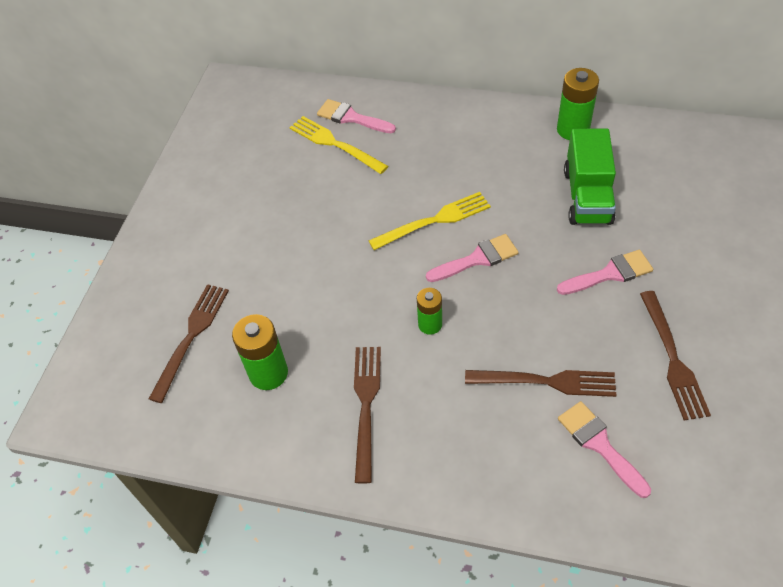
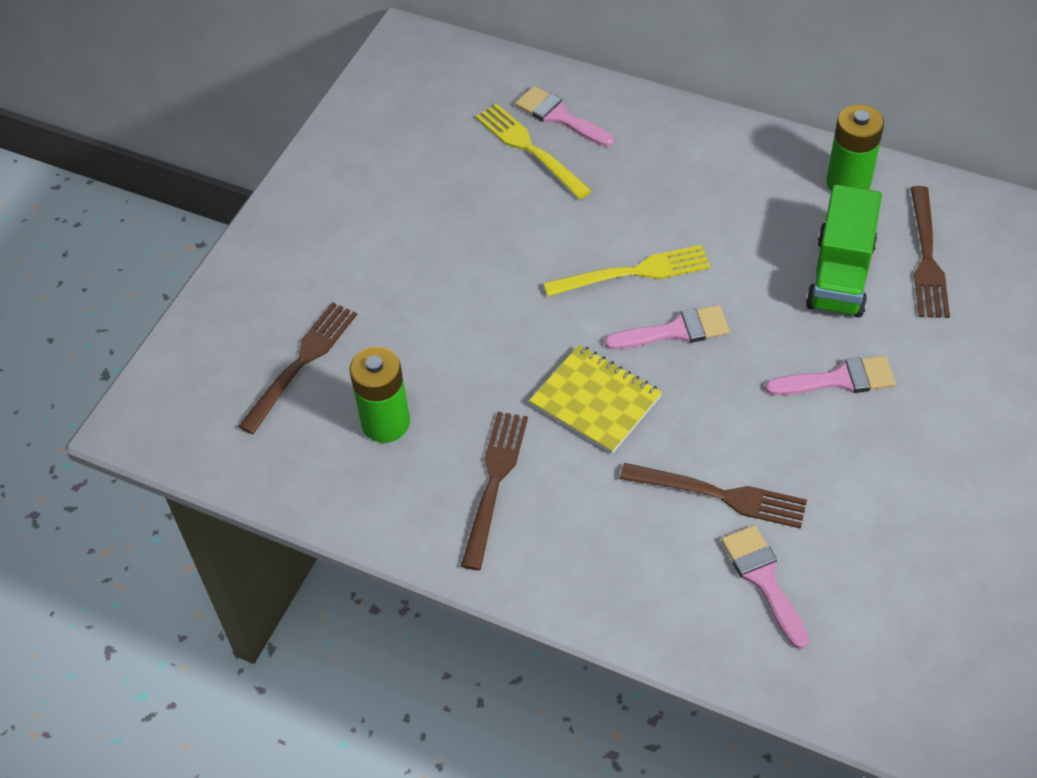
camera: 10 degrees right, 0 degrees up
green battery [417,288,442,335] -> yellow notebook [529,345,662,454]
brown fork [640,291,711,421] -> brown fork moved to [911,186,950,318]

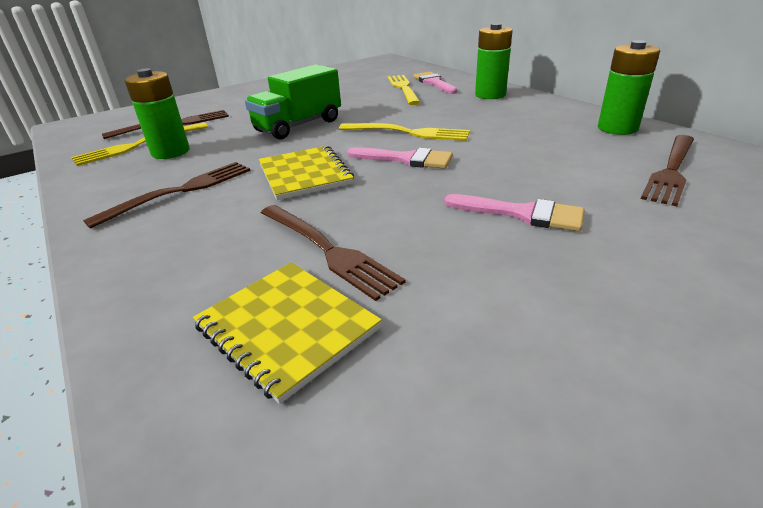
camera: 30 degrees right, 20 degrees down
pink brush [721,525,809,649] -> yellow notebook [193,262,382,404]
green truck [806,185,882,317] -> green truck moved to [245,64,341,140]
none -> yellow fork [71,122,208,166]
none -> green battery [475,23,513,99]

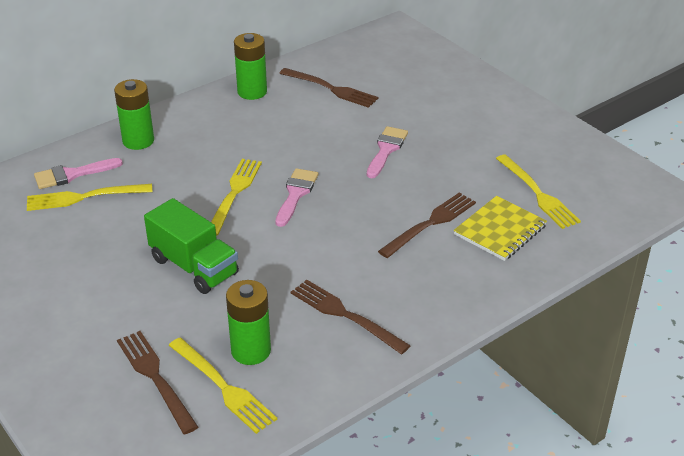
camera: 95 degrees left, 5 degrees up
yellow notebook [259,146,354,200] -> none
none -> yellow fork [496,154,581,229]

